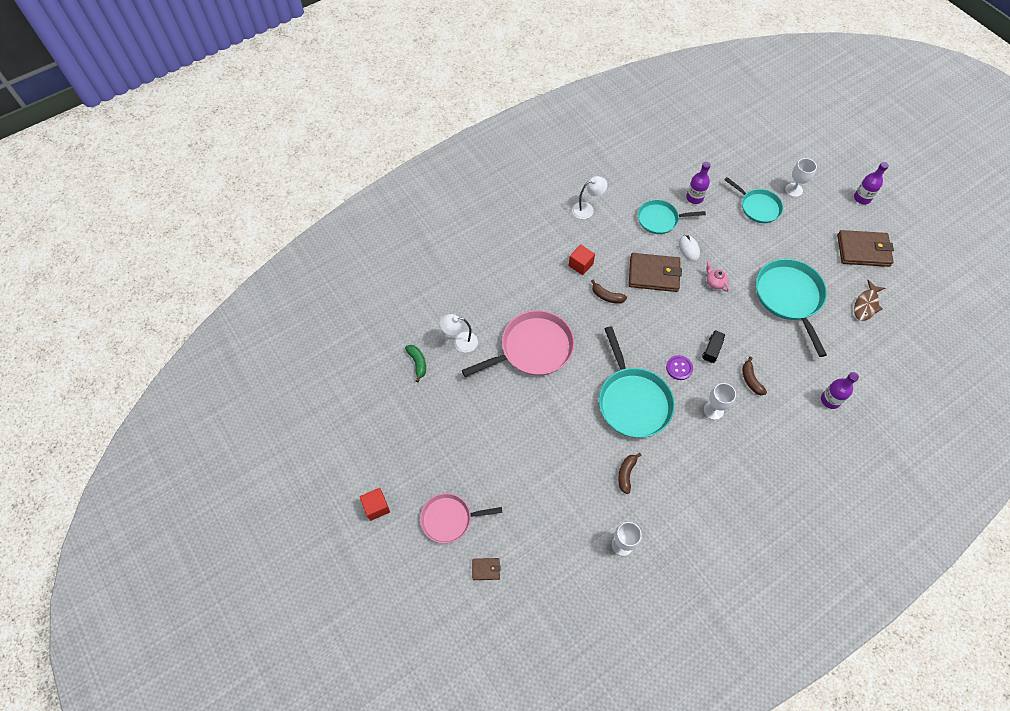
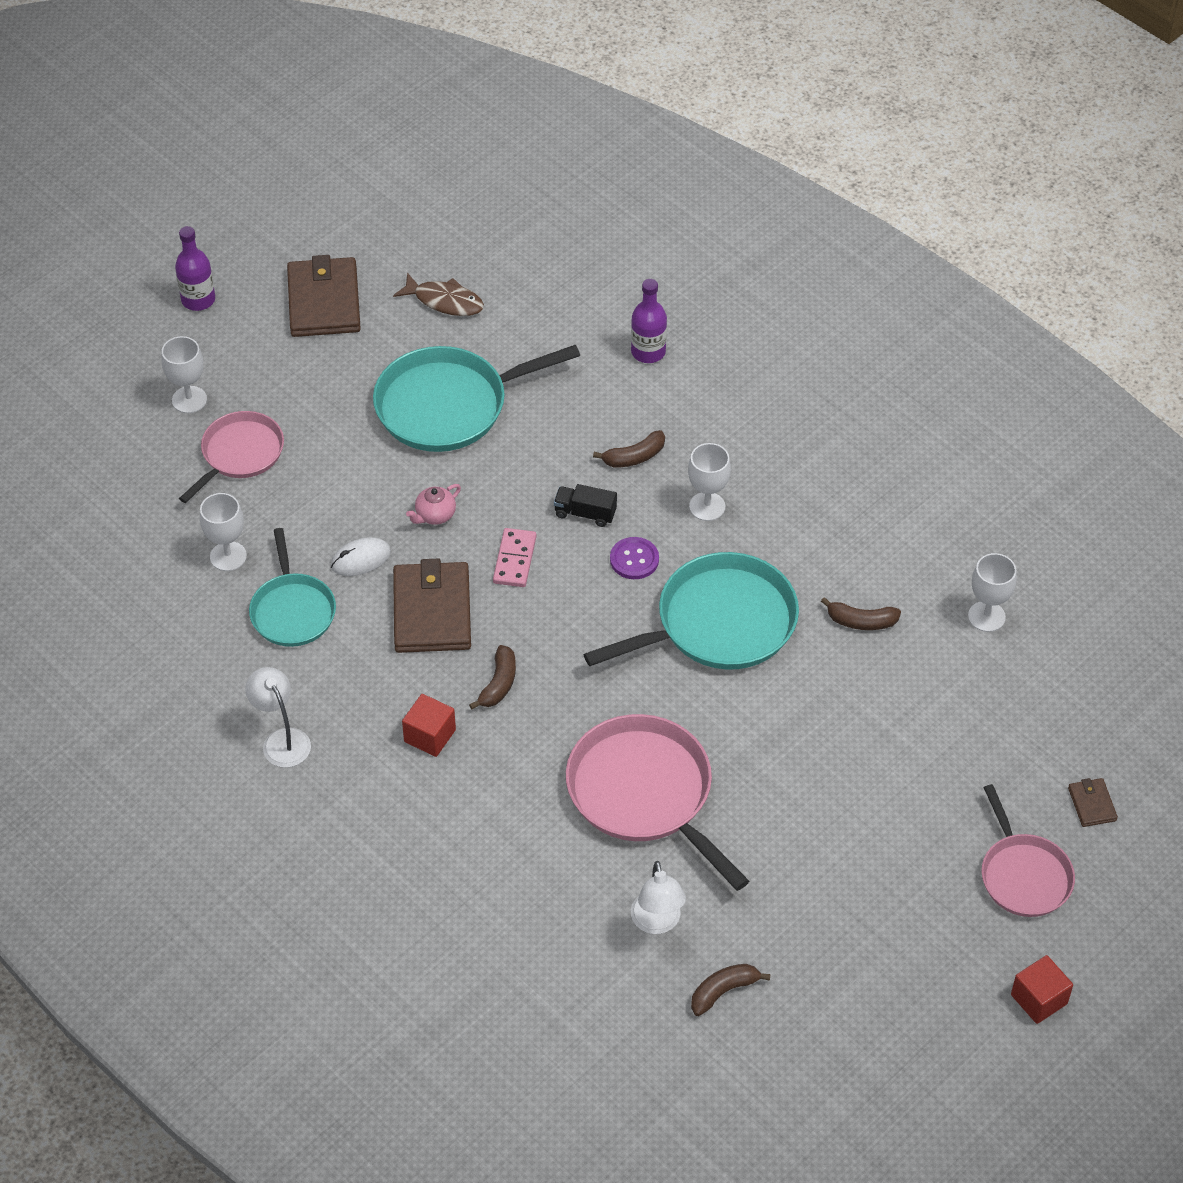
camera: 100 degrees left, 10 degrees down
green banana [405,345,426,382] -> brown banana [691,964,771,1016]
purple bottle [686,161,711,204] -> white goblet [200,493,247,571]
turquoise pan [724,177,783,223] -> pink pan [179,411,284,503]
none -> pink domino [493,528,536,587]

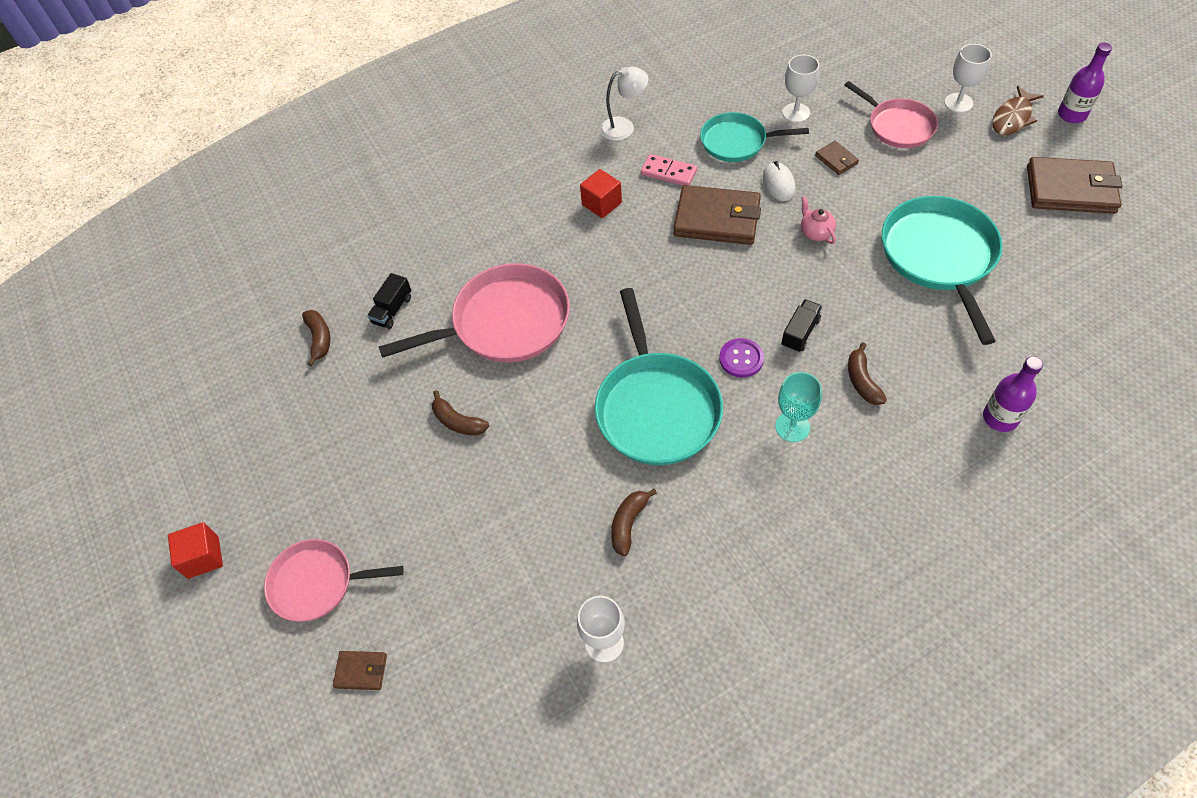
camera: 110 degrees right, 5 degrees up
brown fish [393,273,484,316] -> brown fish moved to [992,86,1044,135]
brown banana [469,645,516,709] -> brown banana moved to [432,390,489,436]
pink domino [493,528,536,587] -> pink domino moved to [641,154,697,186]
white lamp [631,861,686,934] -> black truck [367,273,411,329]
white goblet [688,443,731,521] -> turquoise goblet [775,372,822,442]
none -> brown wallet [815,141,859,175]

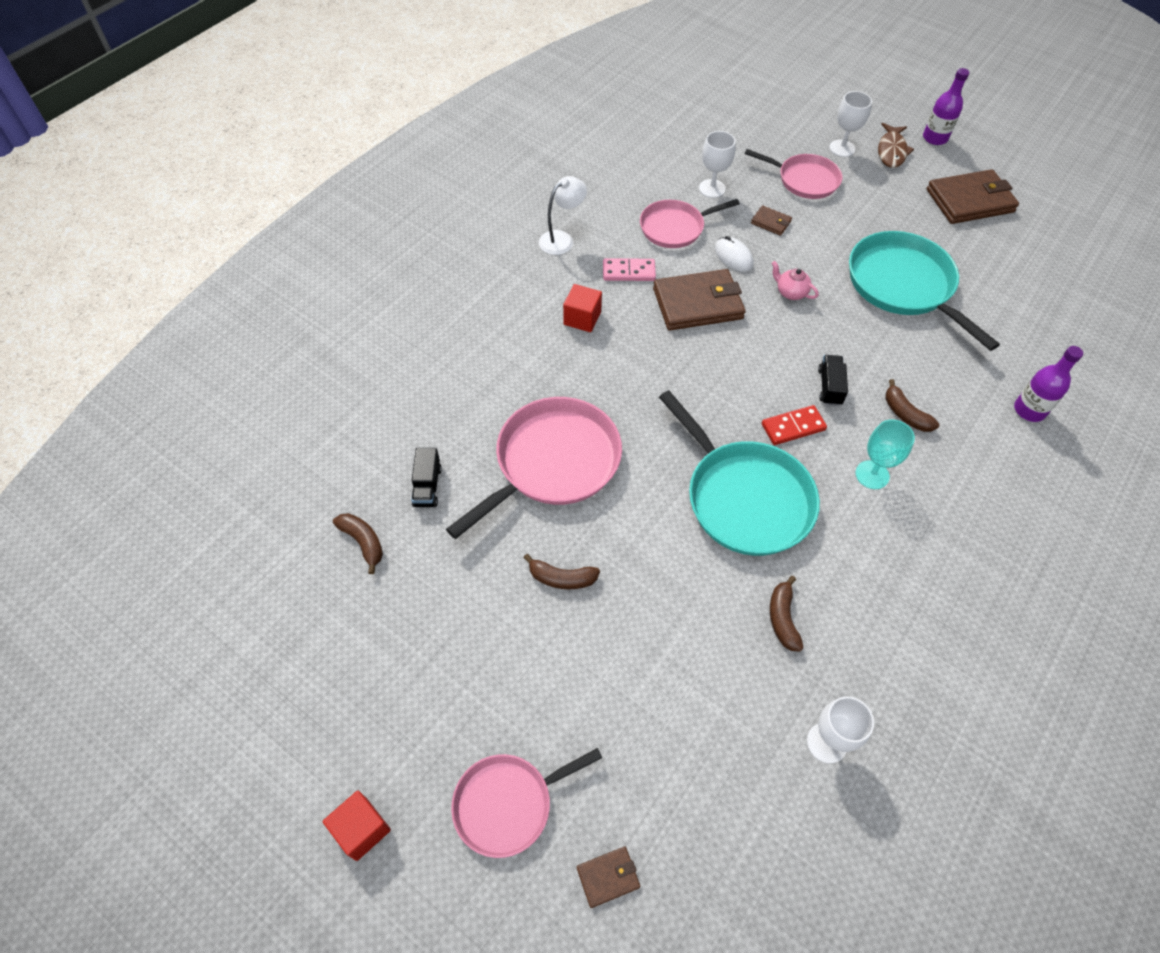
camera: 30 degrees left, 0 degrees up
turquoise pan [700,112,809,162] -> pink pan [640,199,740,248]
purple button [719,338,764,378] -> red domino [762,405,827,445]

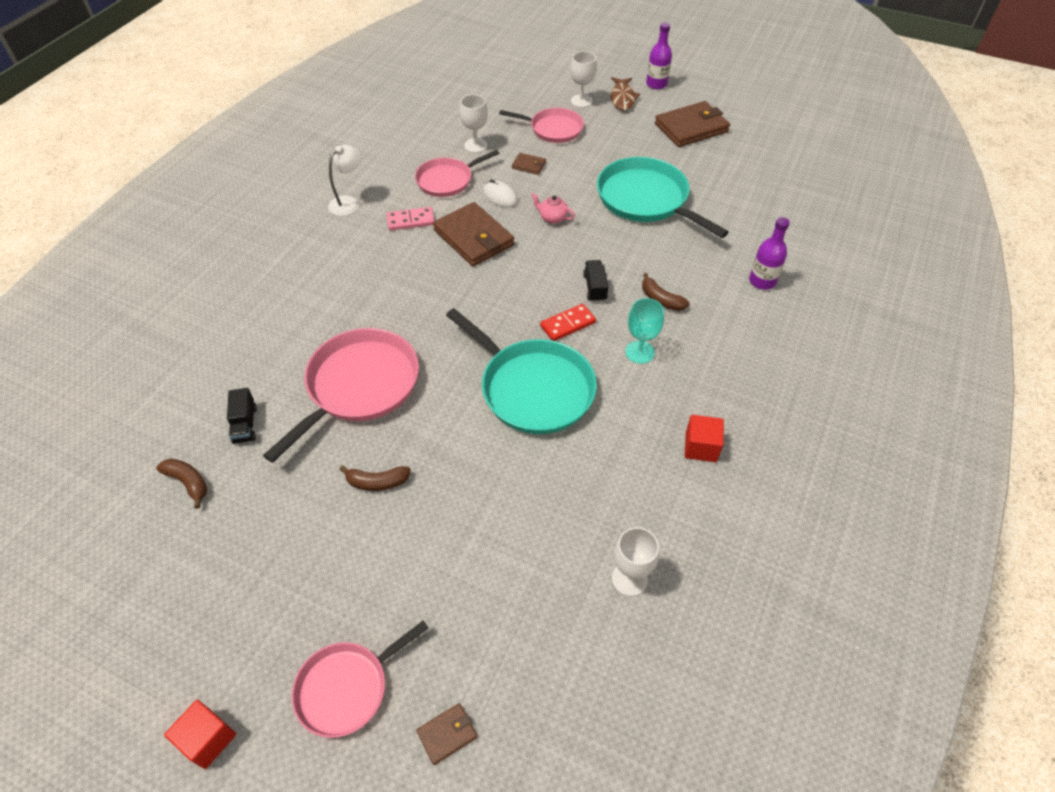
camera: 10 degrees left, 5 degrees down
red cube [563,284,602,332] -> red cube moved to [685,415,724,462]
brown wallet [653,269,745,330] -> brown wallet turned 75 degrees clockwise [433,202,514,266]
brown banana [770,576,804,652] -> none

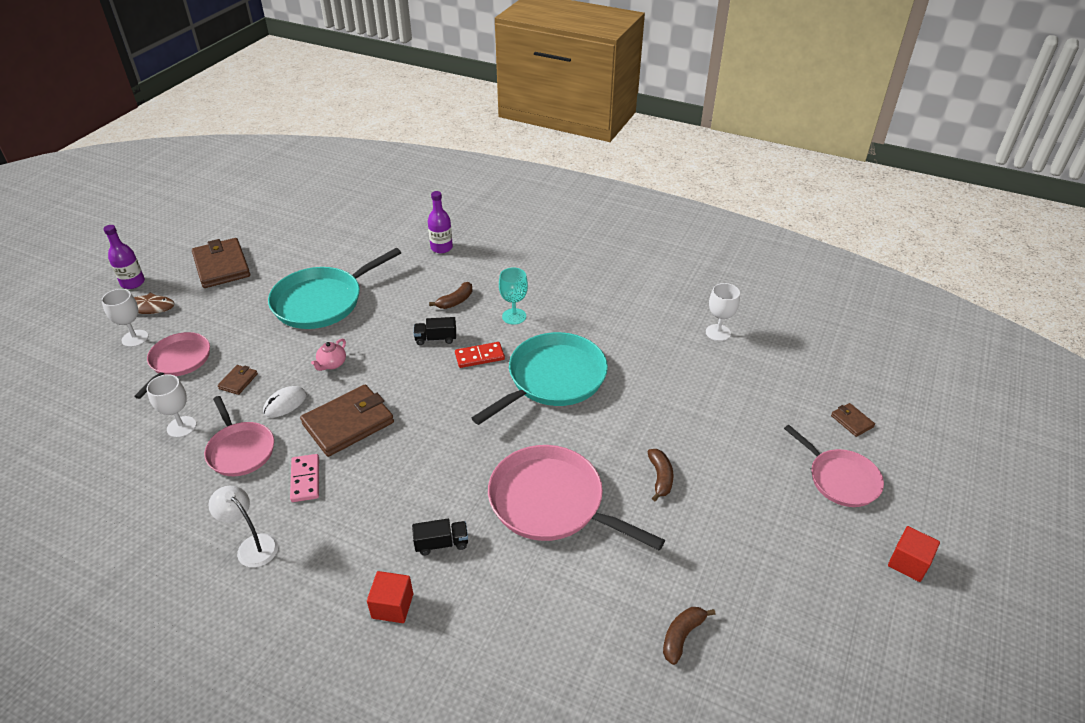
camera: 90 degrees left, 10 degrees down
black truck [227,388,257,444] -> black truck moved to [412,519,468,556]
red domino [540,304,596,341] -> red domino turned 75 degrees counterclockwise [455,342,505,368]
red cube [685,415,724,462] -> red cube moved to [367,571,413,623]

